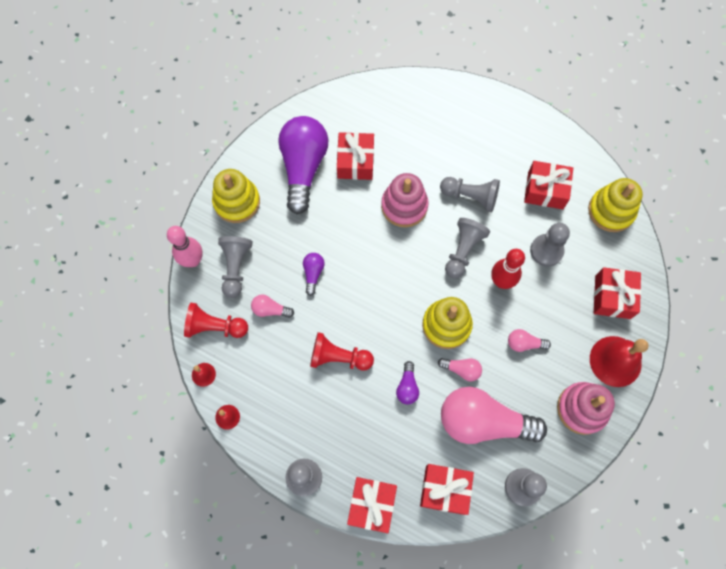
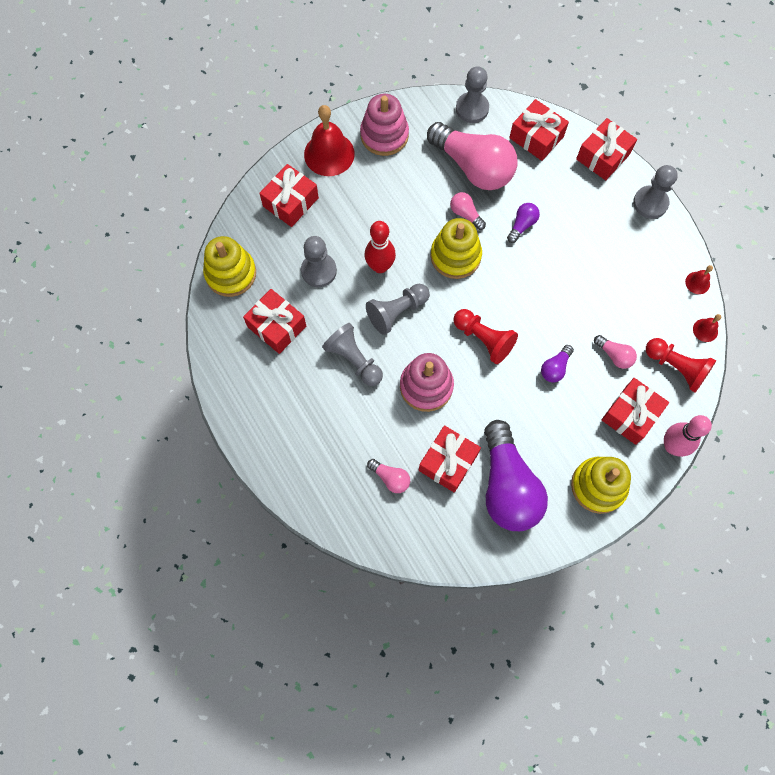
camera: 150 degrees left, 0 degrees up
grey pawn [218,236,253,298] -> red gift [602,378,669,445]
purple light bulb [278,116,328,214] -> purple light bulb turned 45 degrees counterclockwise [484,420,548,531]
red pawn [310,332,374,371] -> red pawn moved to [453,309,518,364]
pink light bulb [508,329,551,352] -> pink light bulb moved to [367,459,410,493]

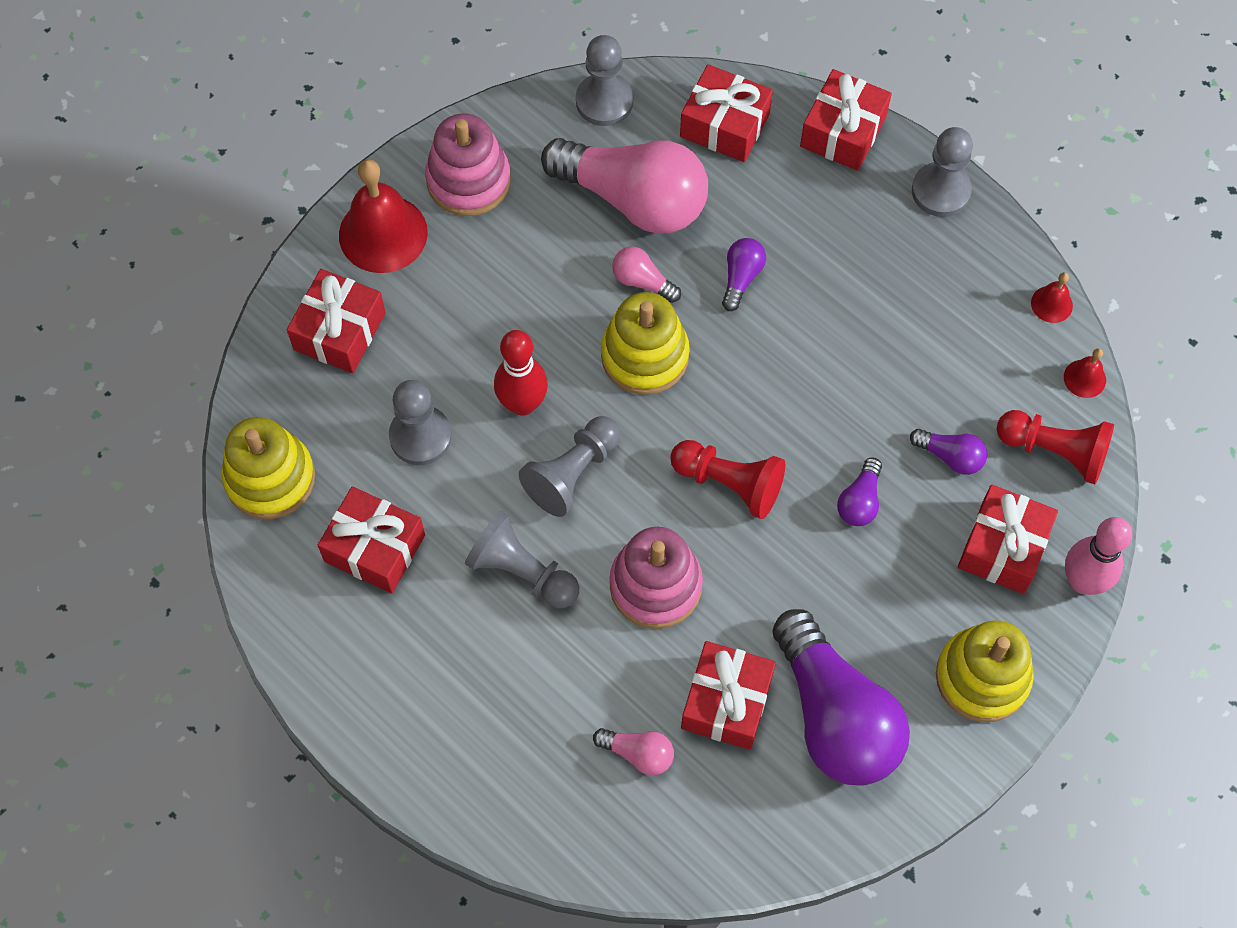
camera: 15 degrees left, 5 degrees down
pink light bulb [594,335,637,369] -> purple light bulb [910,429,987,475]

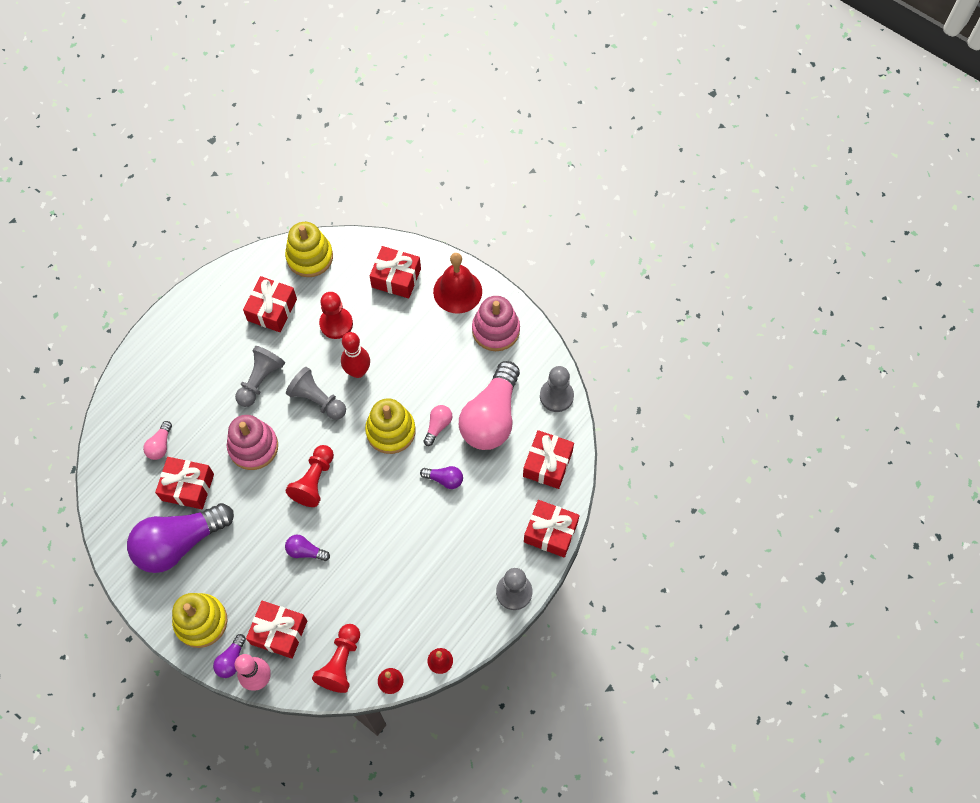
camera: 85 degrees right, 0 degrees up
grey pawn [389,380,452,465] -> red pawn [319,292,353,339]
purple light bulb [910,429,987,475] -> purple light bulb moved to [213,634,246,678]

